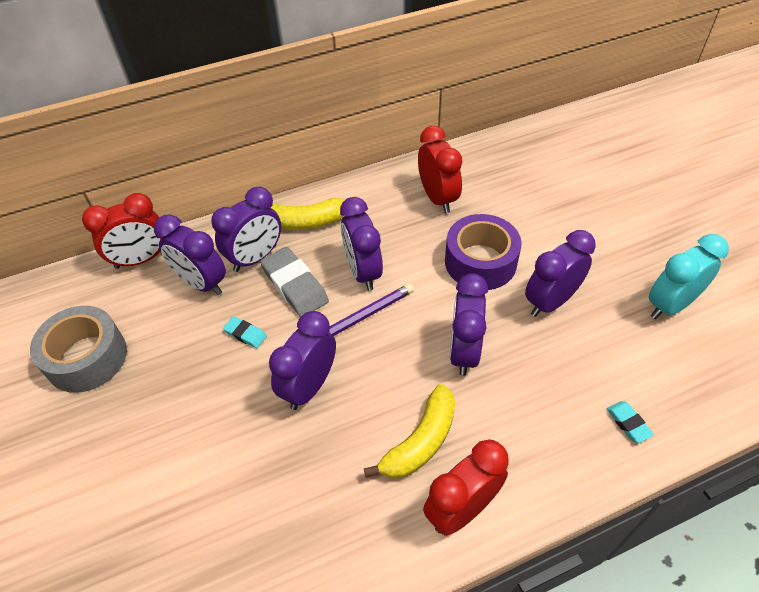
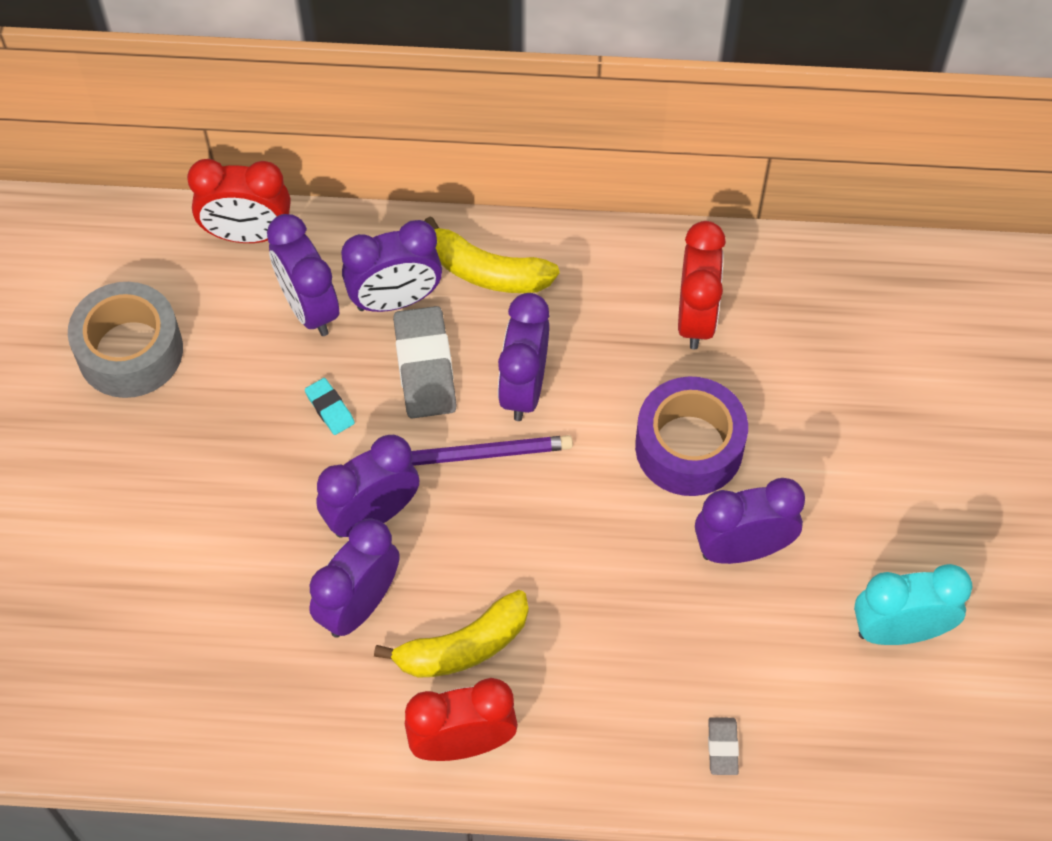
camera: 25 degrees right, 10 degrees up
purple clock [450,273,488,376] -> purple clock moved to [309,518,400,638]
turquoise eraser [607,401,654,443] -> grey eraser [708,717,739,775]

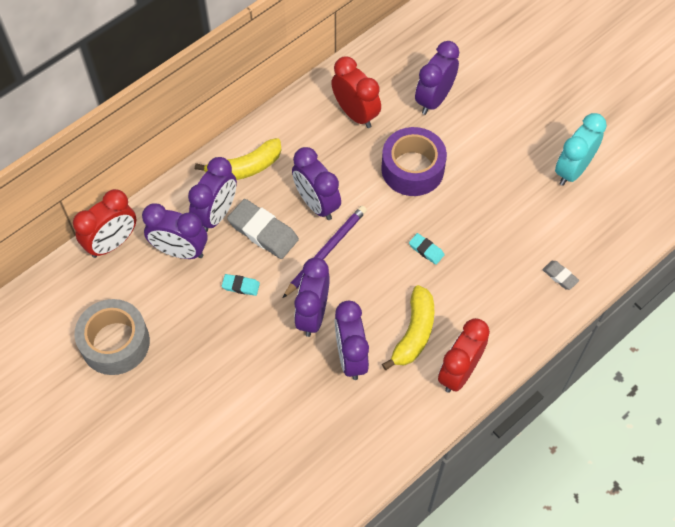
camera: 45 degrees left, 0 degrees up
purple clock [695,478,805,564] -> purple clock moved to [415,41,459,115]
none -> turquoise eraser [409,233,445,265]

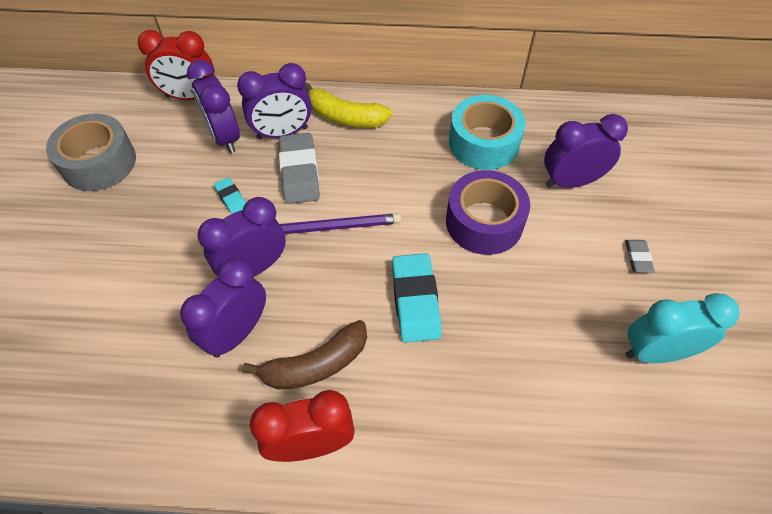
camera: 45 degrees right, 5 degrees down
purple clock [292,147,341,220] -> none
red clock [331,56,381,128] -> turquoise tape [449,95,526,170]
yellow banana [382,285,434,370] -> brown banana [242,320,367,389]
turquoise eraser [409,233,445,265] -> turquoise eraser [392,253,442,343], size x1.99
grey eraser [542,261,579,290] -> grey eraser moved to [625,240,655,273]

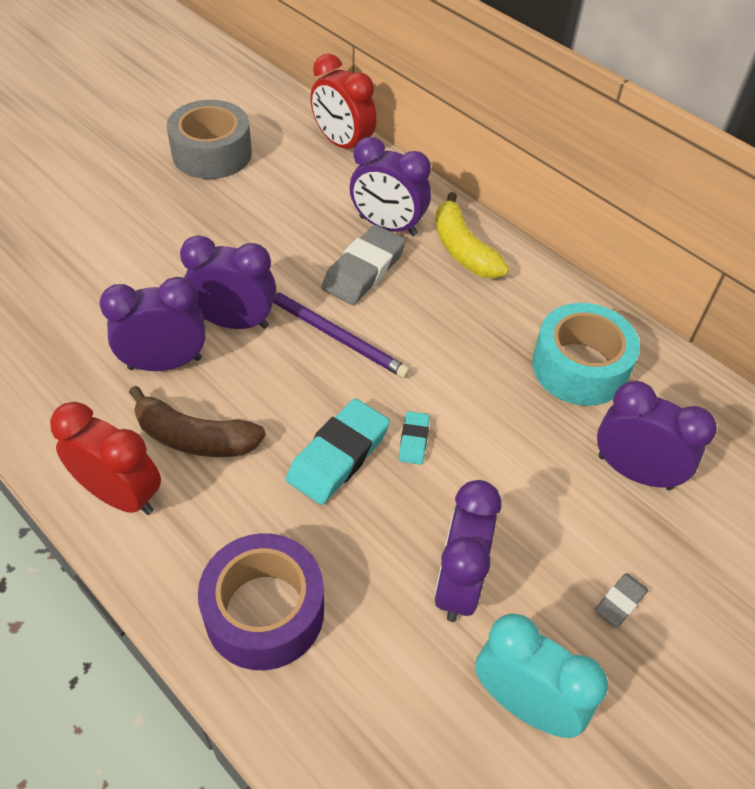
camera: 40 degrees right, 5 degrees down
purple clock [187,60,240,154] -> purple clock moved to [434,480,502,622]
turquoise eraser [214,177,246,214] -> turquoise eraser moved to [399,411,430,465]
purple tape [446,170,530,255] -> purple tape moved to [198,533,324,670]

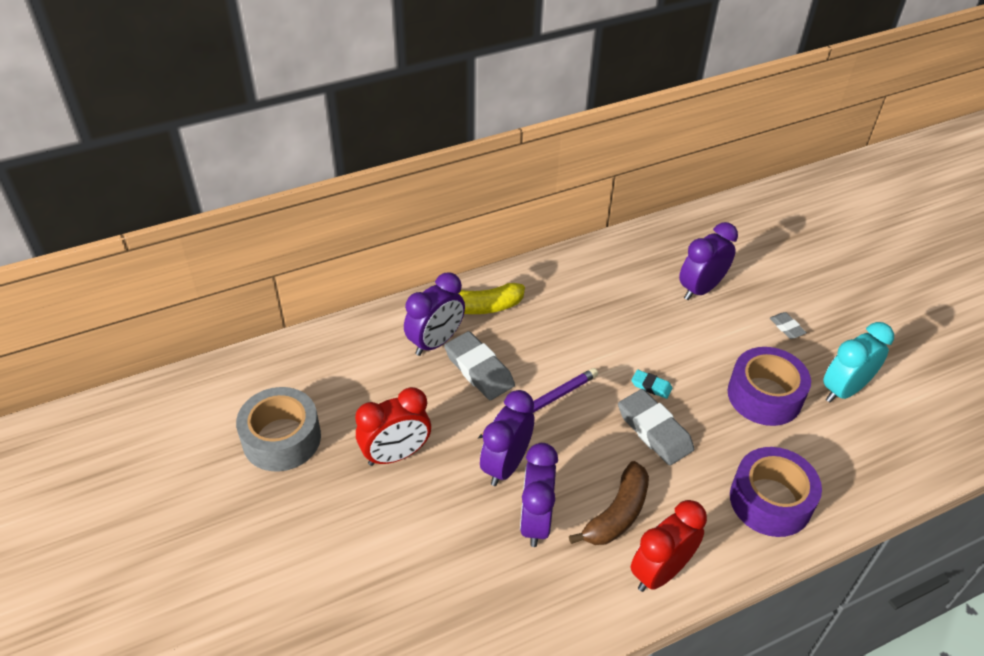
camera: 70 degrees left, 5 degrees down
turquoise eraser [286,399,390,505] -> grey eraser [618,389,694,466]
red clock [310,54,377,148] -> red clock moved to [355,387,431,466]
purple clock [434,480,502,622] -> purple tape [728,347,811,426]
turquoise tape [532,303,640,406] -> none

